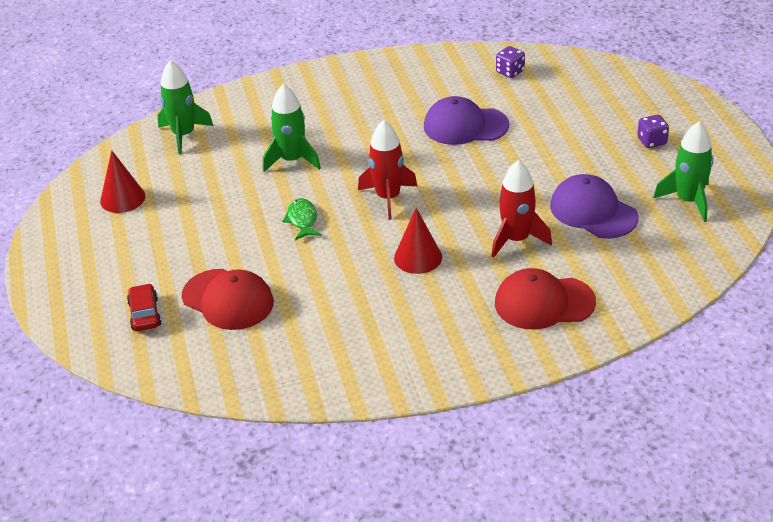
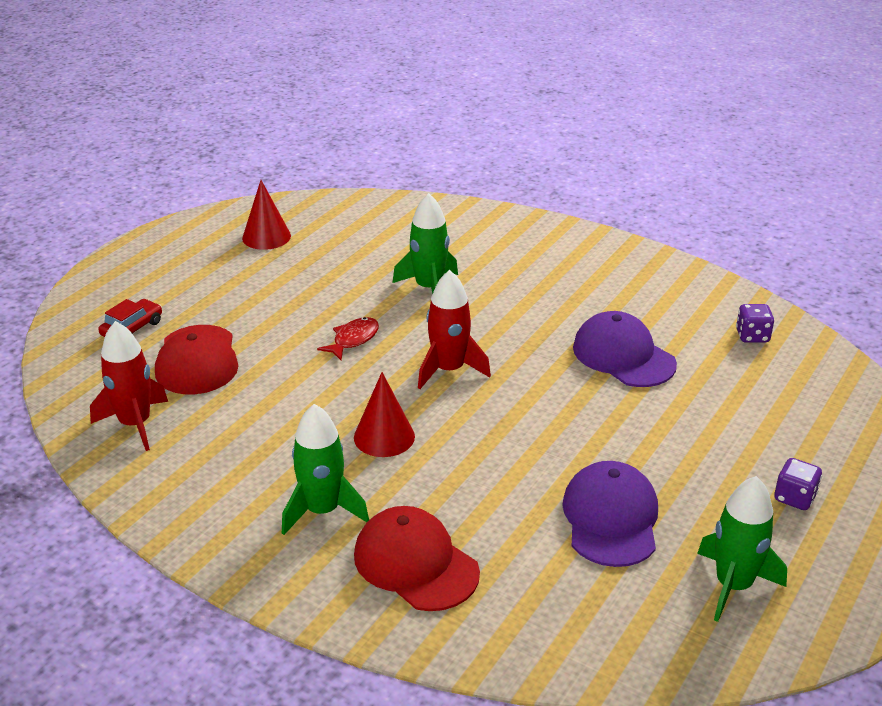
camera: 45 degrees right, 5 degrees down
green rocket [158,60,213,154] -> green rocket moved to [282,404,369,535]
green fish [282,198,321,240] -> red fish [317,317,379,360]
red rocket [492,160,552,258] -> red rocket moved to [90,321,168,451]

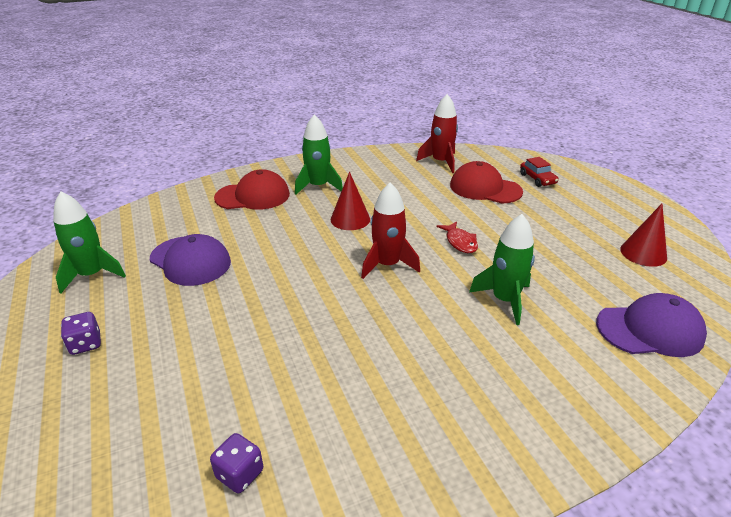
camera: 125 degrees right, 0 degrees up
purple cap [573,311,677,387] -> purple cap moved to [596,293,707,357]

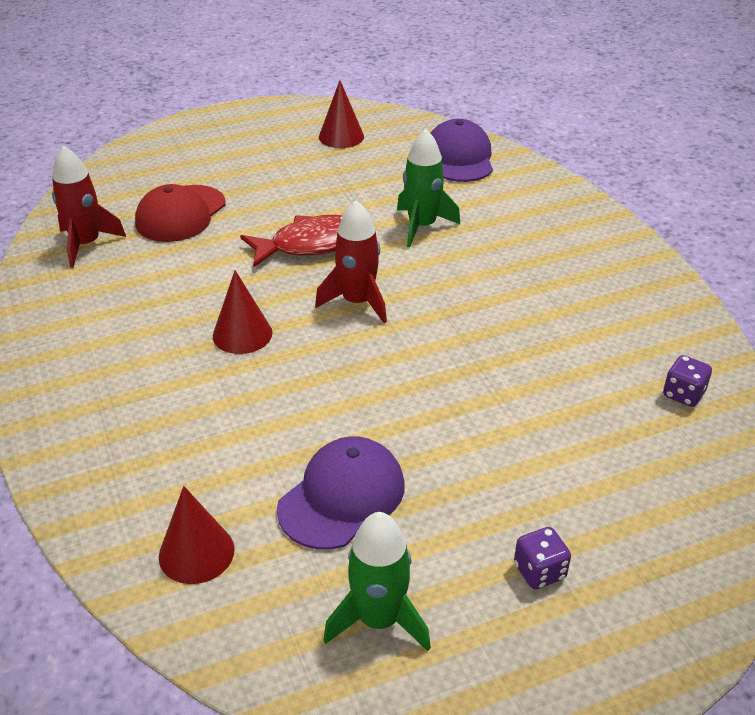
camera: 90 degrees left, 5 degrees up
red cap [214,169,290,210] -> none
green rocket [295,114,343,195] -> none
red fish [437,221,478,253] -> red fish [240,215,343,268], size x1.76
red car [520,157,558,187] -> none
none -> red cone [159,486,235,584]

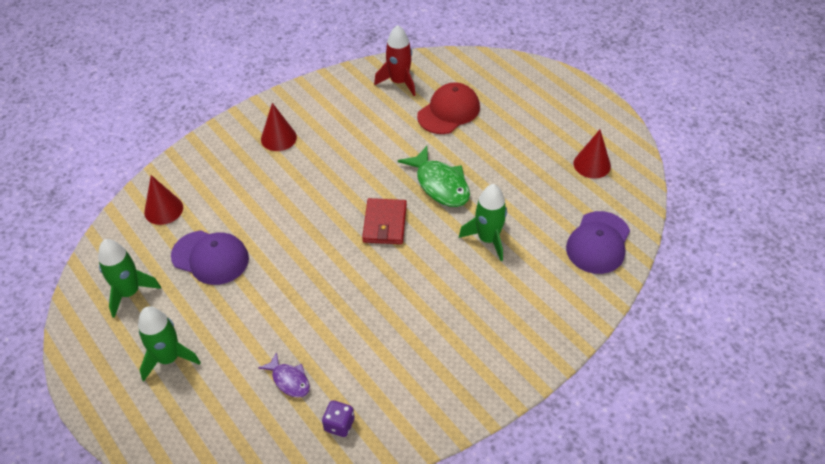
camera: 75 degrees right, 10 degrees up
red cap [135,184,226,242] -> red cap turned 120 degrees clockwise [417,82,480,134]
red cone [213,270,272,354] -> red cone moved to [261,103,297,151]
red fish [240,215,343,268] -> green fish [398,146,470,207]
red rocket [315,200,387,323] -> red wallet [362,198,407,244]
purple cap [430,119,493,182] -> purple cap turned 135 degrees clockwise [566,211,630,274]
purple dice [514,527,571,589] -> green rocket [138,306,201,381]
none -> purple fish [258,352,310,398]

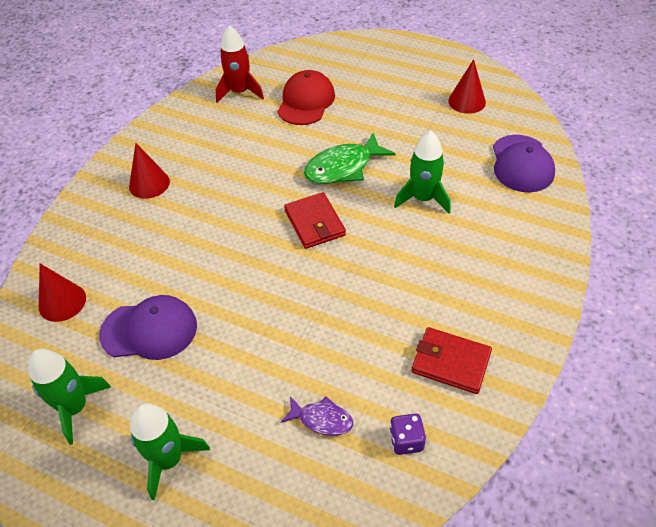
camera: 25 degrees left, 0 degrees up
green fish [398,146,470,207] -> green fish turned 120 degrees clockwise [304,133,395,184]
none -> red wallet [411,327,492,394]

